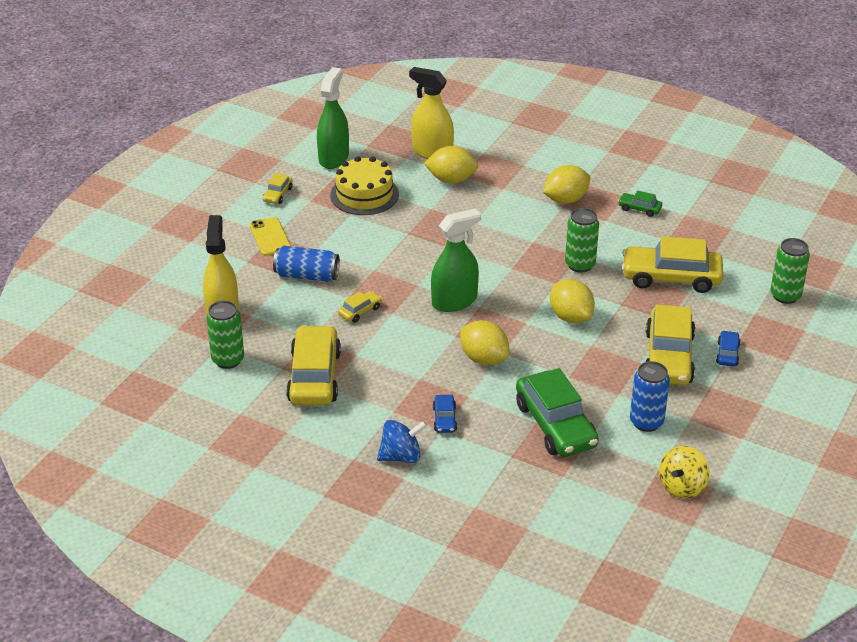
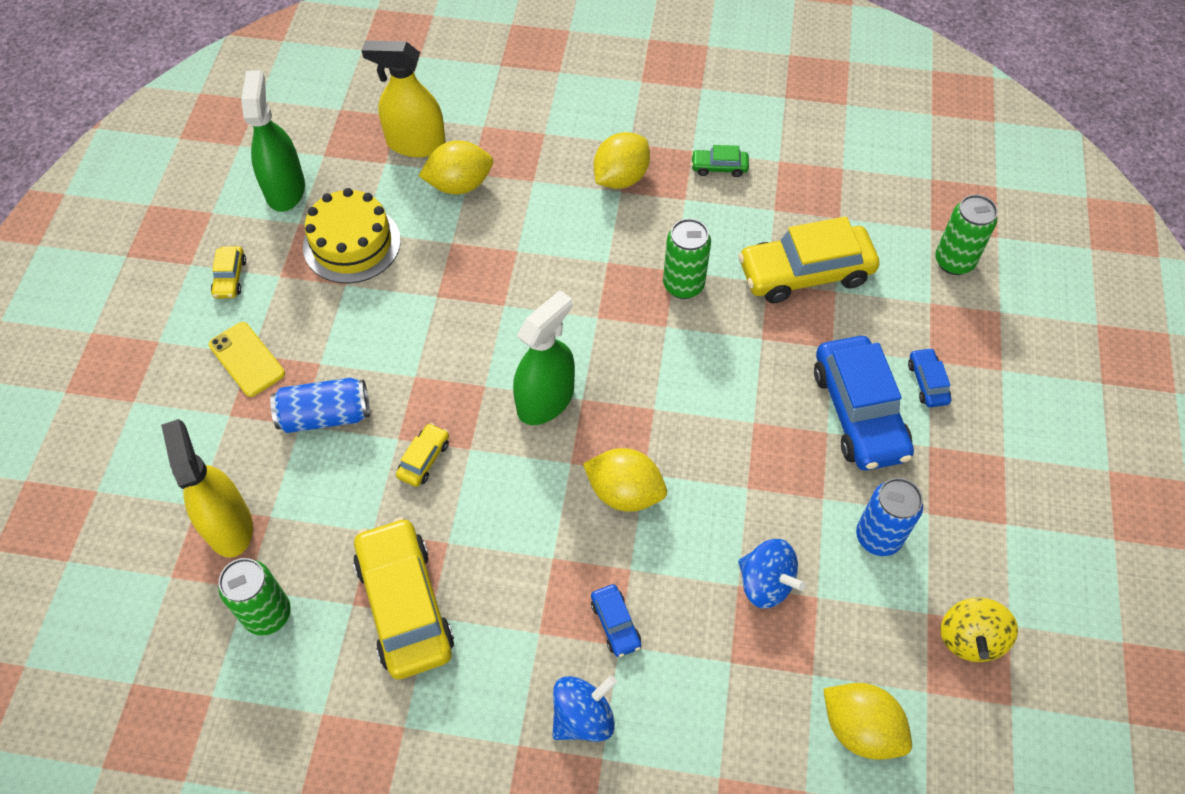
camera: 20 degrees left, 20 degrees up
green car [516,368,599,457] -> blue spinning top [738,539,806,608]
yellow lemon [550,279,595,323] -> yellow lemon moved to [823,683,912,760]
yellow car [646,305,696,385] -> blue car [814,336,914,470]

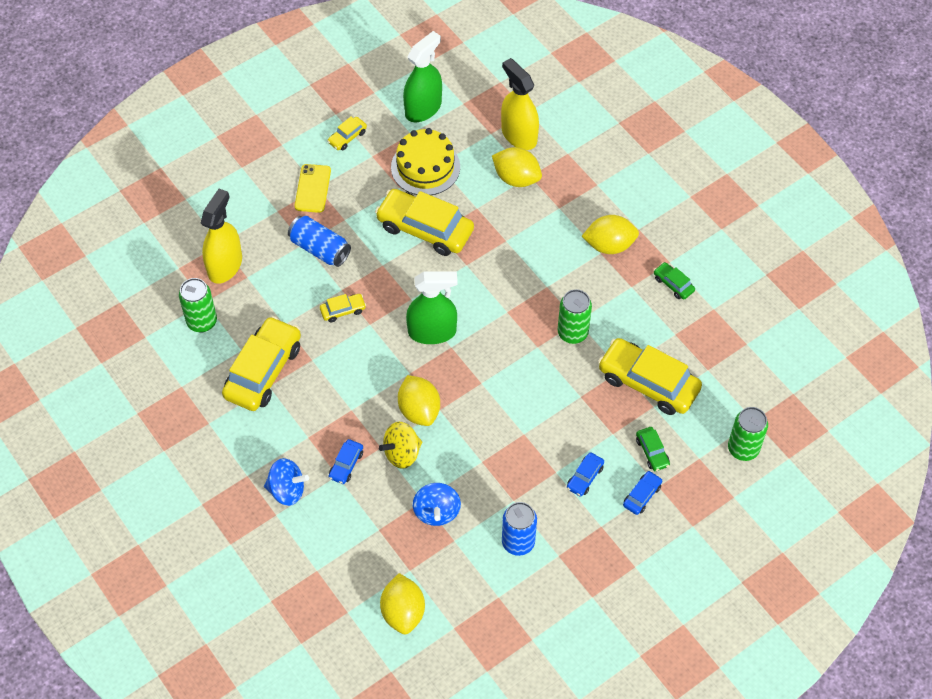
camera: 45 degrees right, 0 degrees up
blue car [814,336,914,470] -> blue car [567,452,604,497], size x0.45
yellow spinning top [940,598,1018,662] -> yellow spinning top moved to [379,422,423,469]
none -> yellow car [375,189,474,256]
none -> green car [636,427,670,471]

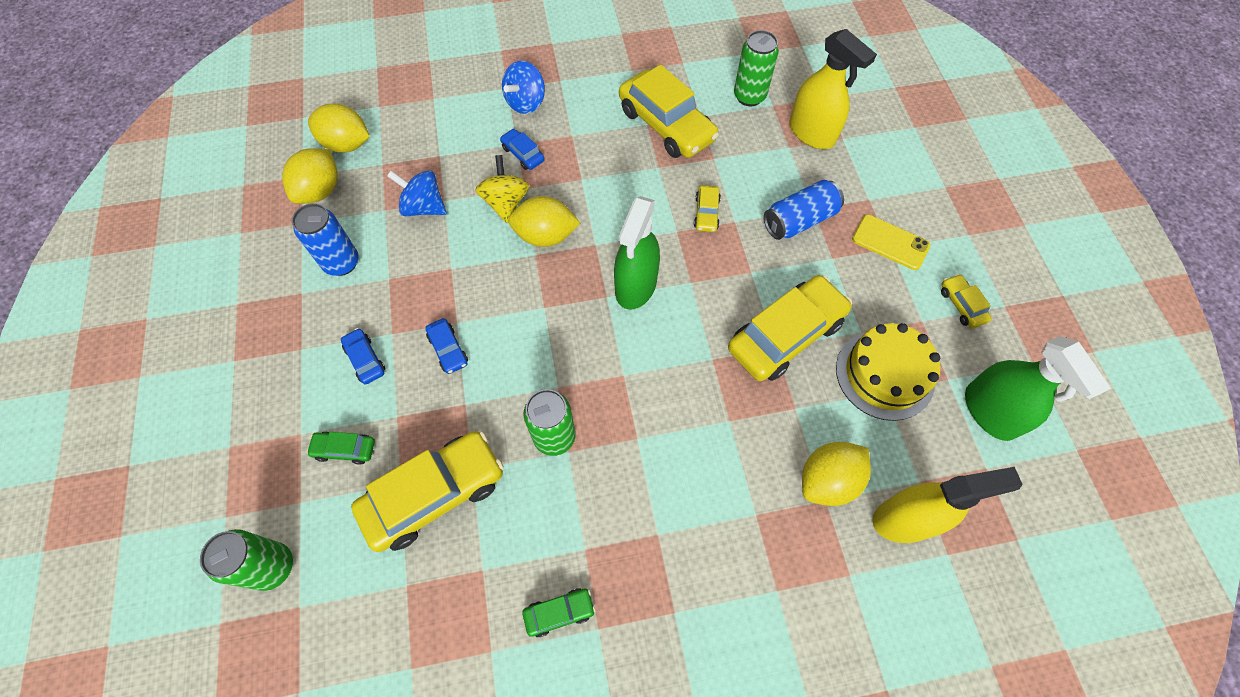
camera: 115 degrees right, 5 degrees up
yellow lemon [582,215,639,254] -> yellow lemon moved to [282,148,338,204]
blue car [623,471,662,515] -> blue car moved to [425,318,468,374]

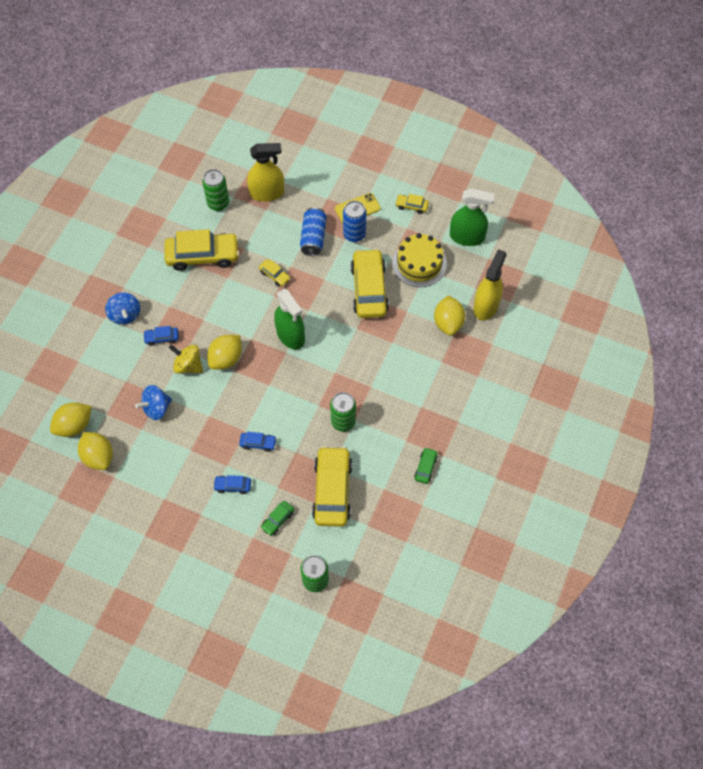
camera: 55 degrees left, 0 degrees up
blue can [292,203,359,276] -> blue can moved to [343,201,366,242]

